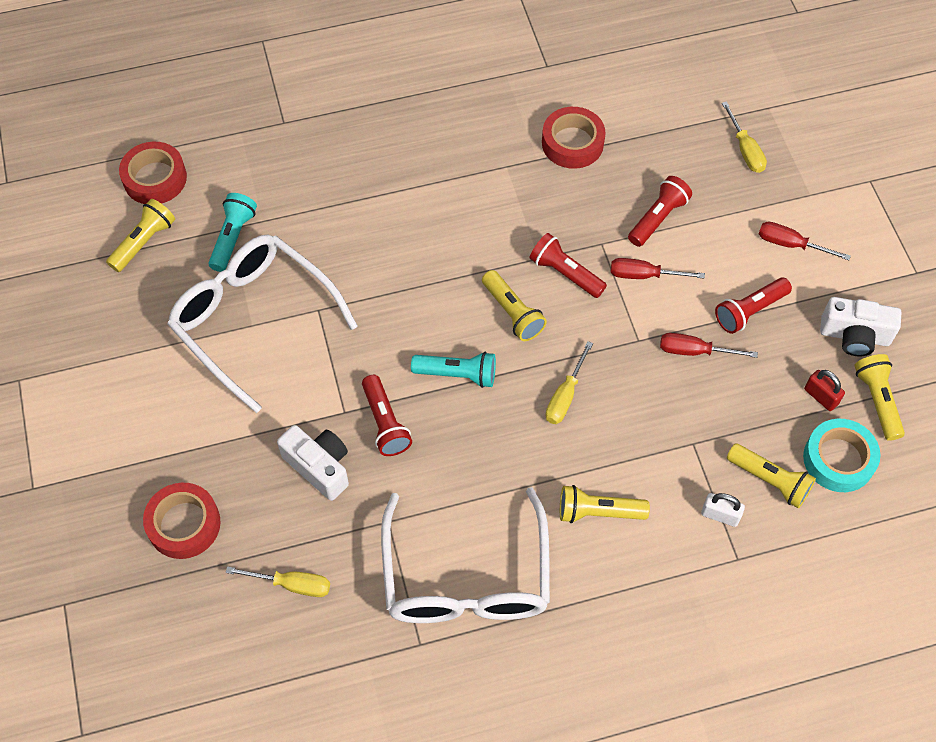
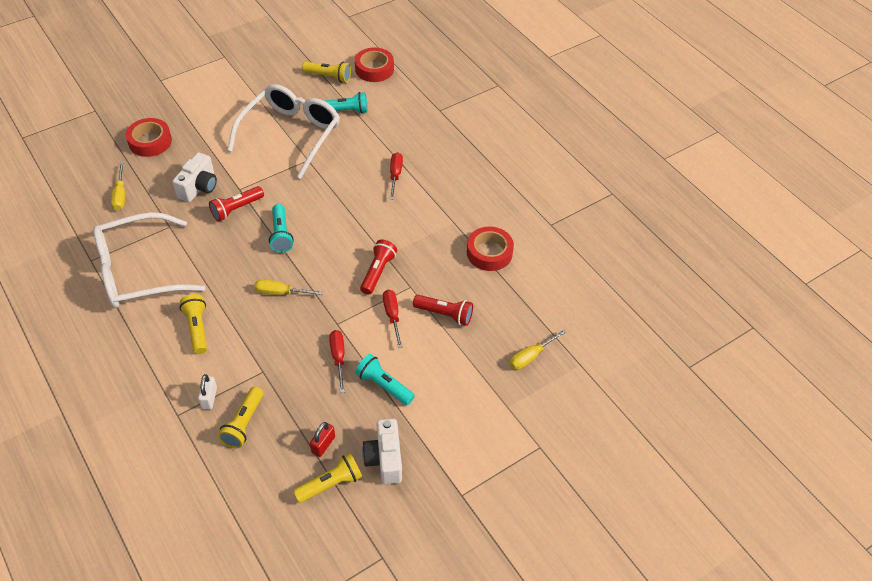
camera: 70 degrees right, 10 degrees down
yellow flashlight [482,270,547,341] -> none
red flashlight [715,278,792,334] -> turquoise flashlight [355,354,415,405]
red screwdriver [759,222,851,260] -> red screwdriver moved to [390,152,403,199]
turquoise tape [803,419,880,492] -> none

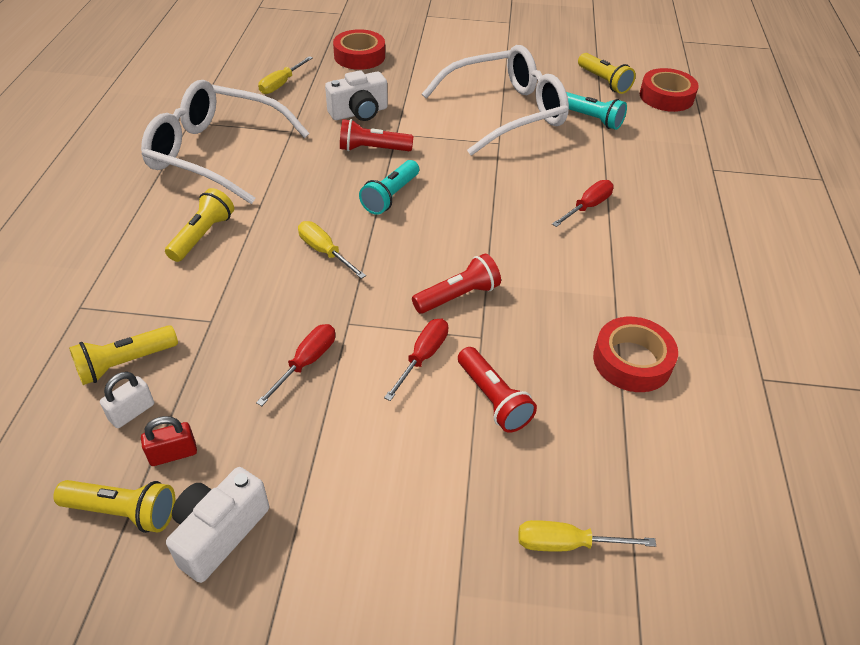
camera: 40 degrees right, 5 degrees down
white padlock [198,374,217,409] -> white padlock moved to [100,372,154,428]
turquoise flashlight [355,354,415,405] -> none

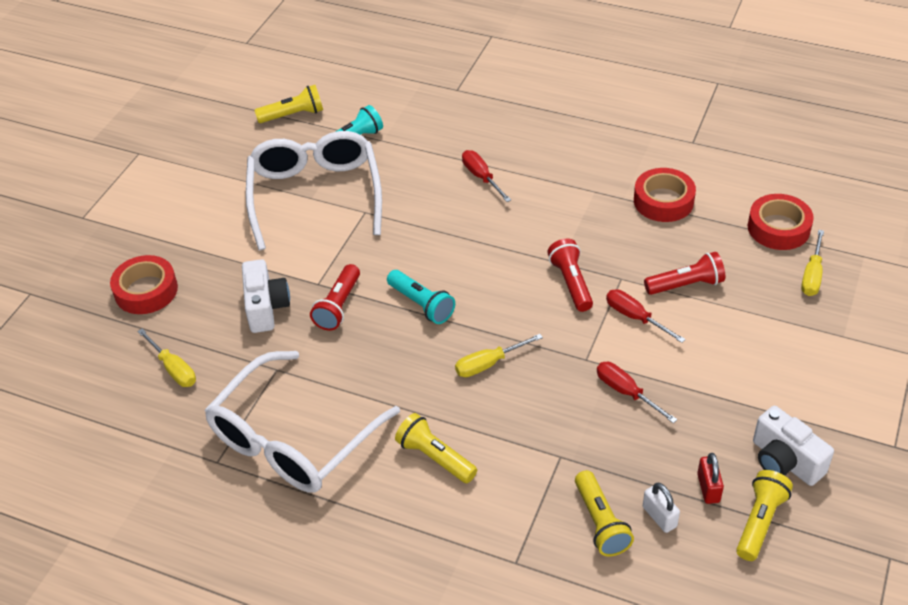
camera: 70 degrees left, 0 degrees up
red tape [640,68,699,112] -> red tape moved to [748,194,814,250]

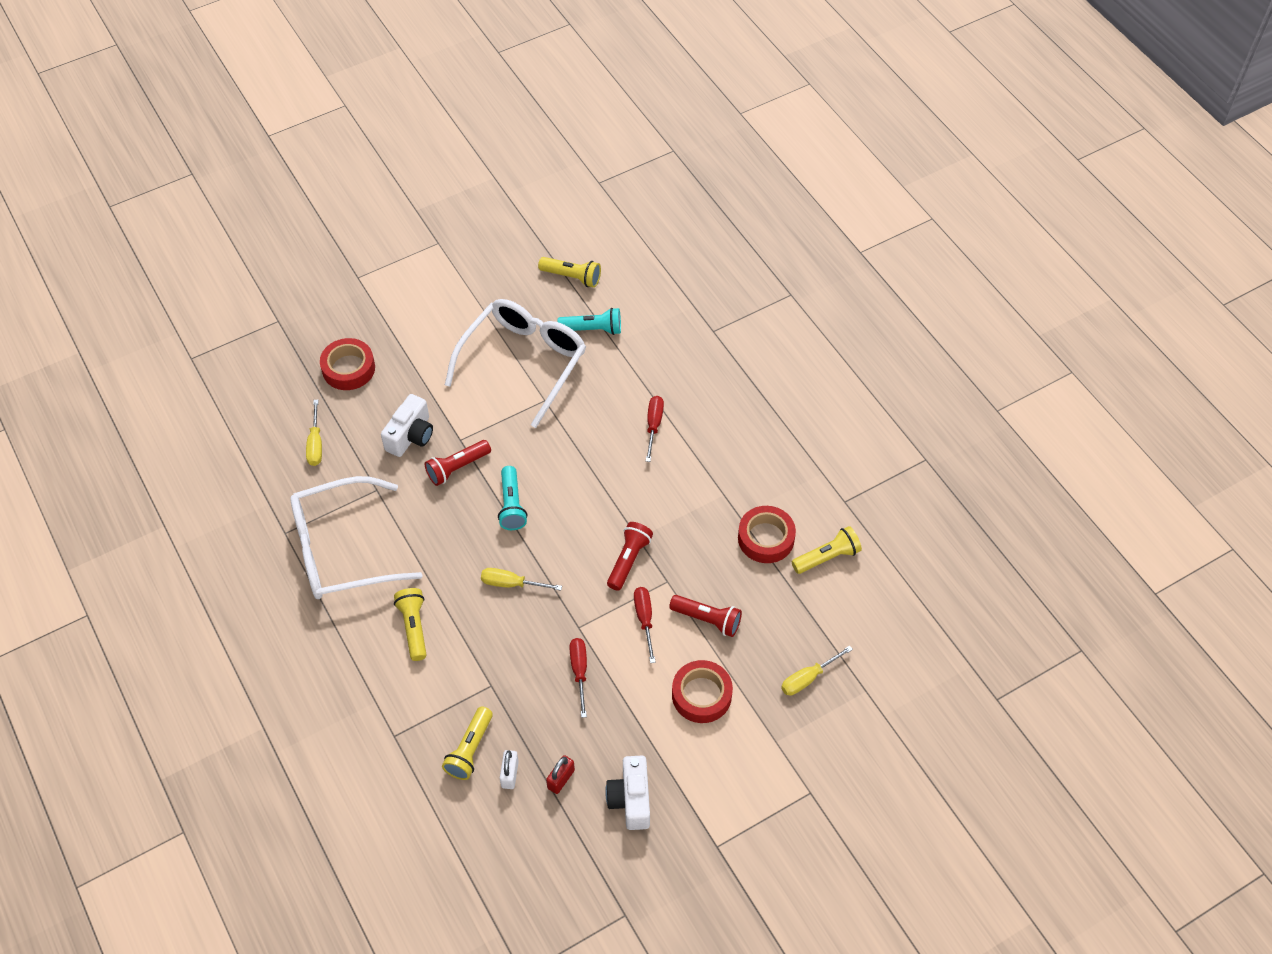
camera: 35 degrees right, 10 degrees up
yellow flashlight [736,470,793,561] -> yellow flashlight moved to [792,526,862,574]
red tape [748,194,814,250] -> red tape moved to [672,660,733,723]

